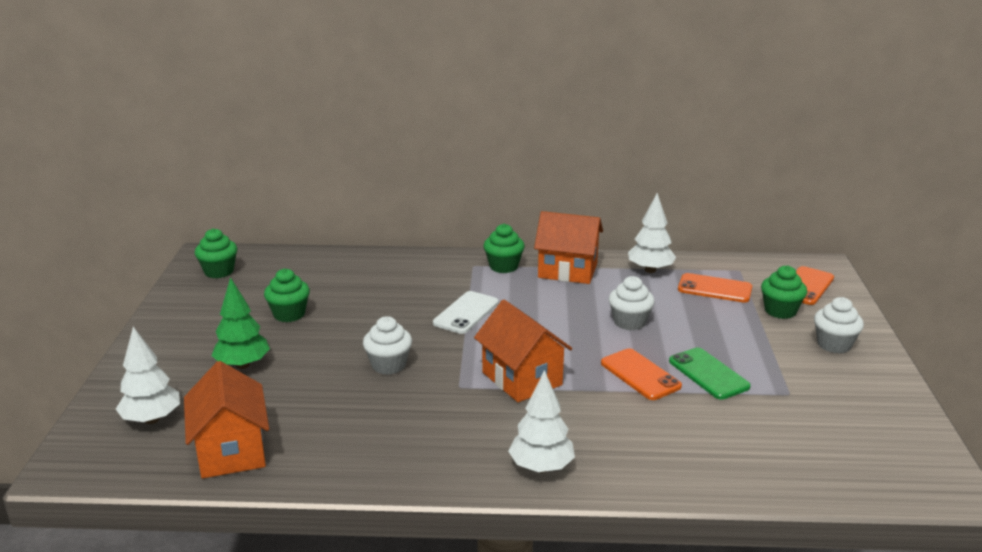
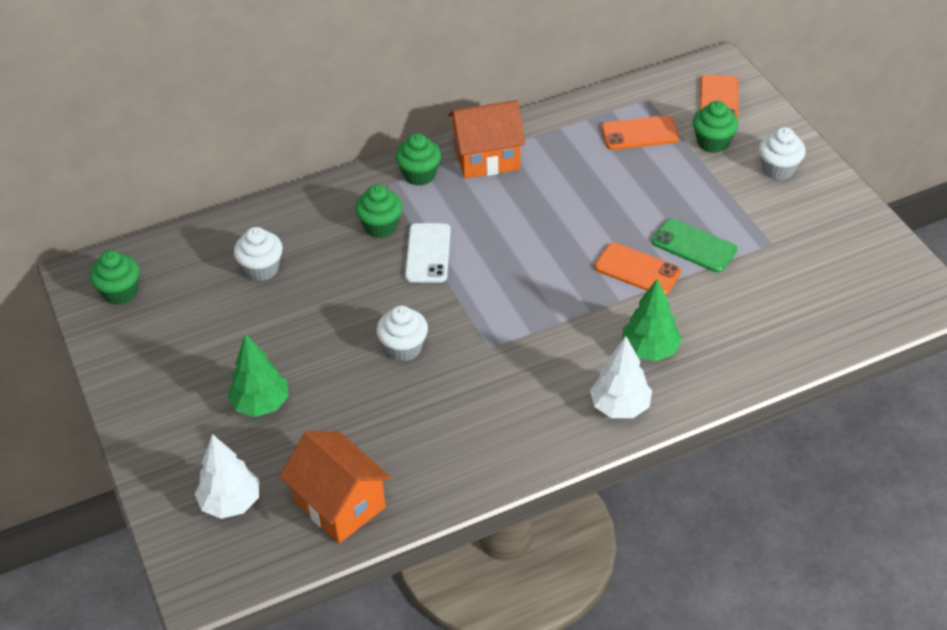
camera: 25 degrees left, 20 degrees up
green cupcake [264,269,310,322] -> green cupcake moved to [355,185,402,238]
orange house [474,300,572,402] -> none
white cupcake [609,276,655,331] -> white cupcake moved to [234,227,283,281]
white tree [628,193,676,273] -> none
none -> green tree [622,279,682,361]

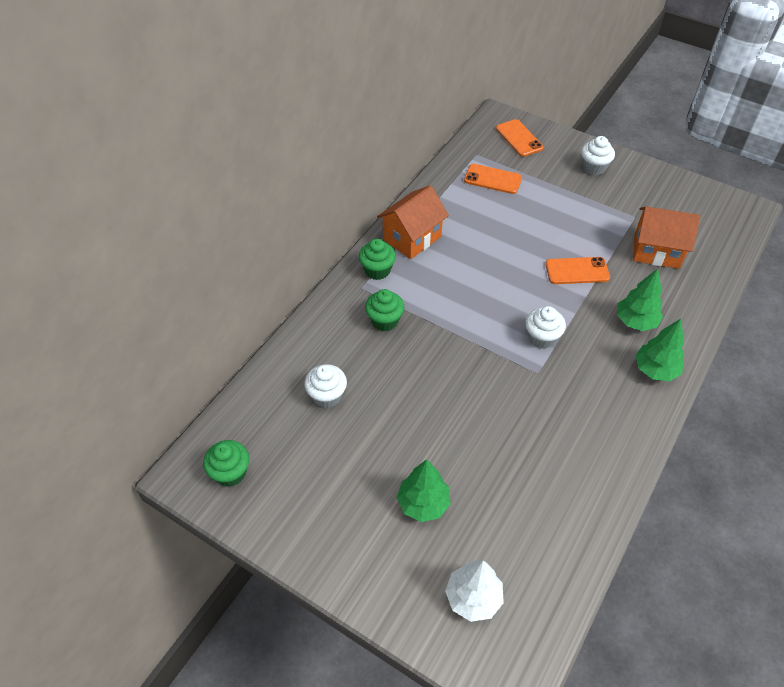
camera: 35 degrees left, 5 degrees up
orange house [280,431,391,543] -> orange house moved to [633,206,700,269]
white cupcake [376,305,428,361] -> white cupcake moved to [525,306,566,349]
white phone [405,223,451,283] -> none
white tree [590,336,652,418] -> green tree [635,319,684,381]
orange phone [601,116,679,150] -> orange phone turned 60 degrees clockwise [464,164,522,194]
green phone [652,219,737,272] -> none
green cupcake [693,101,738,153] -> none

